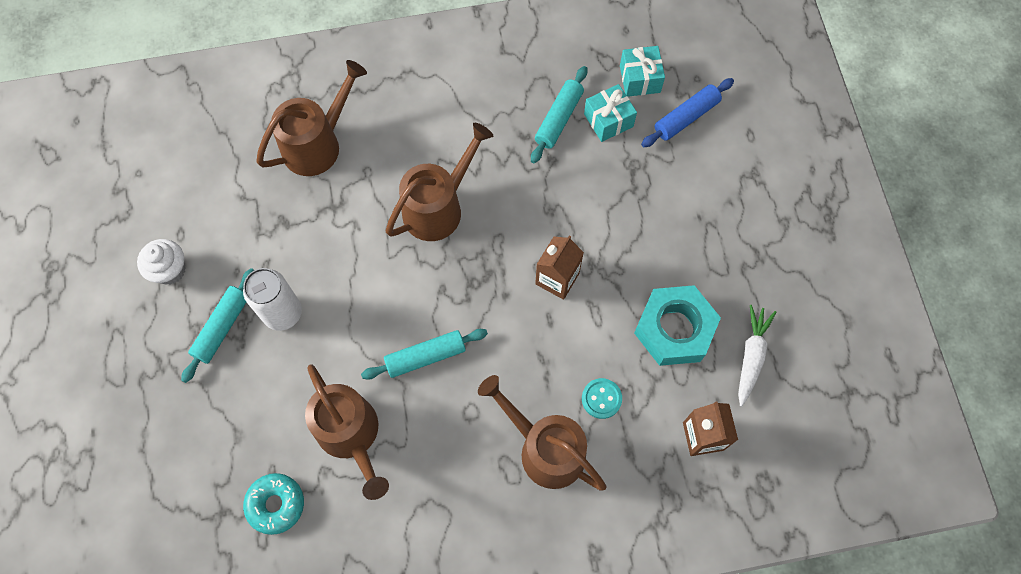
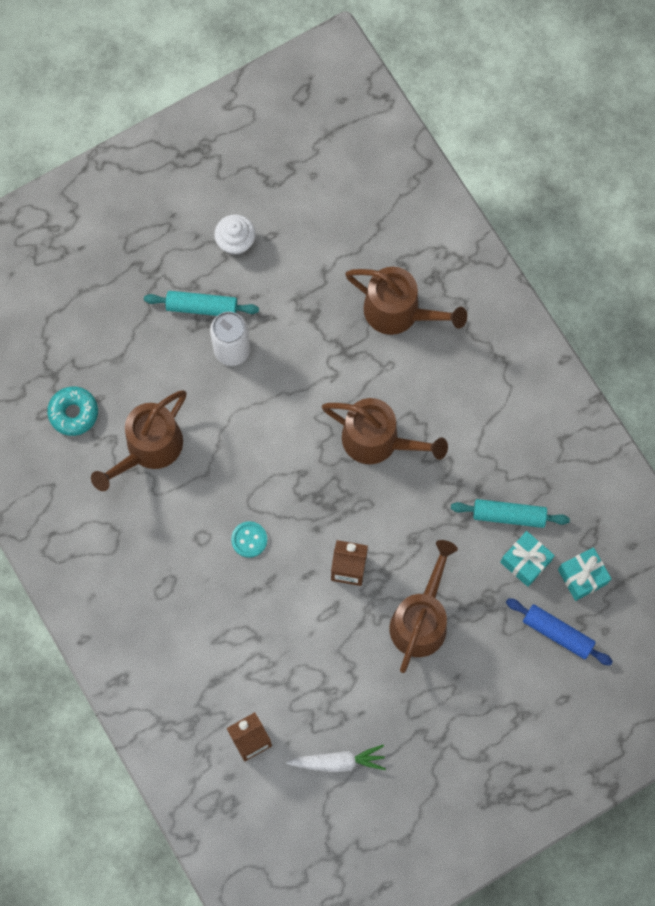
camera: 70 degrees right, 5 degrees up
turquoise rolling pin [361,329,488,380] -> none
brown watering can [478,375,606,490] -> brown watering can moved to [390,540,458,673]
turquoise button [582,378,622,419] -> turquoise button moved to [231,521,267,558]
turquoise nut [634,285,721,366] -> none

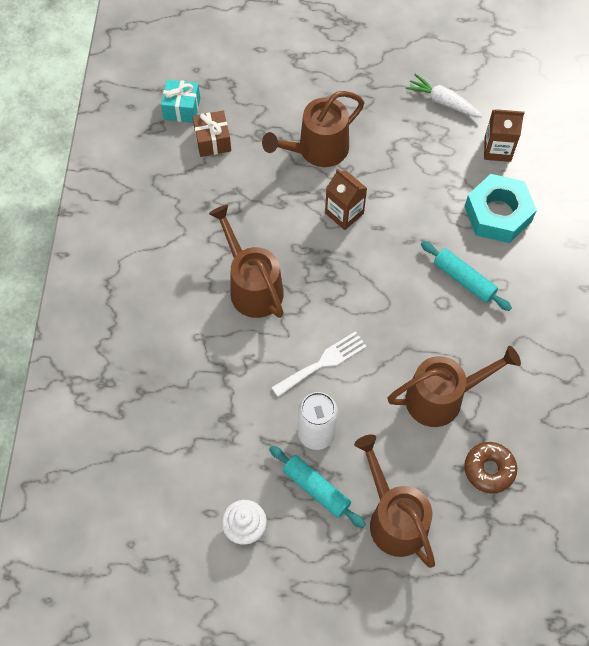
camera: 145 degrees left, 10 degrees down
turquoise donut [47,387,98,436] -> brown donut [464,442,517,493]
turquoise button [231,521,267,558] -> none
brown watering can [345,267,467,335] -> brown watering can moved to [354,434,435,568]
turquoise rolling pin [451,499,570,528] -> turquoise rolling pin moved to [421,241,512,311]
turquoise gift [500,531,555,587] -> brown gift [192,110,231,157]
blue rolling pin [506,598,613,666] -> none
none -> white fork [271,331,367,397]
none -> turquoise nut [465,174,537,243]

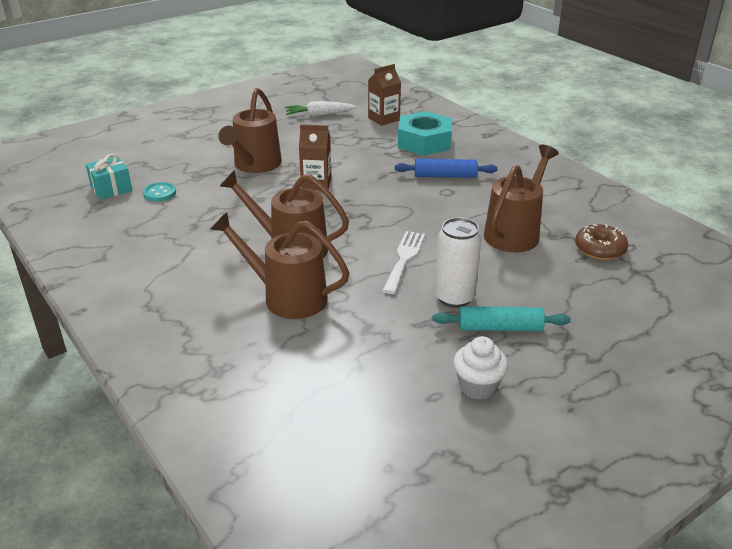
camera: 40 degrees left, 30 degrees down
brown gift [192,110,231,157] -> turquoise button [143,182,176,202]
brown watering can [354,434,435,568] -> brown watering can moved to [210,212,349,319]
turquoise rolling pin [421,241,512,311] -> blue rolling pin [395,159,498,178]

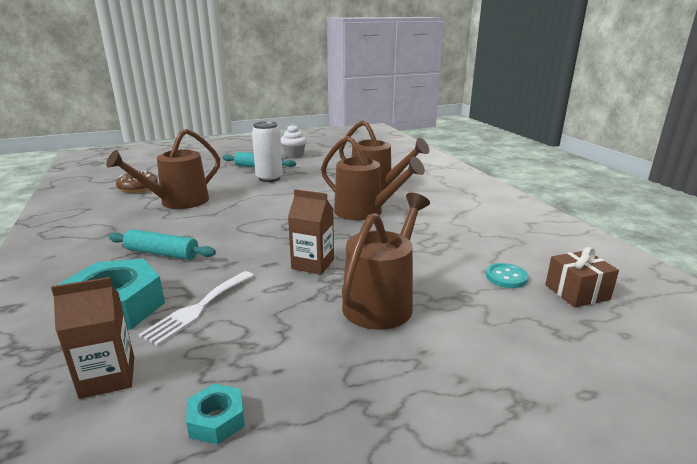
camera: 165 degrees left, 10 degrees down
turquoise gift [86,154,132,200] -> brown gift [545,247,619,307]
white carrot [285,101,357,116] -> turquoise nut [186,384,245,445]
white fork [382,231,425,294] -> white fork moved to [139,271,254,346]
blue rolling pin [395,159,498,178] -> turquoise rolling pin [108,229,216,260]

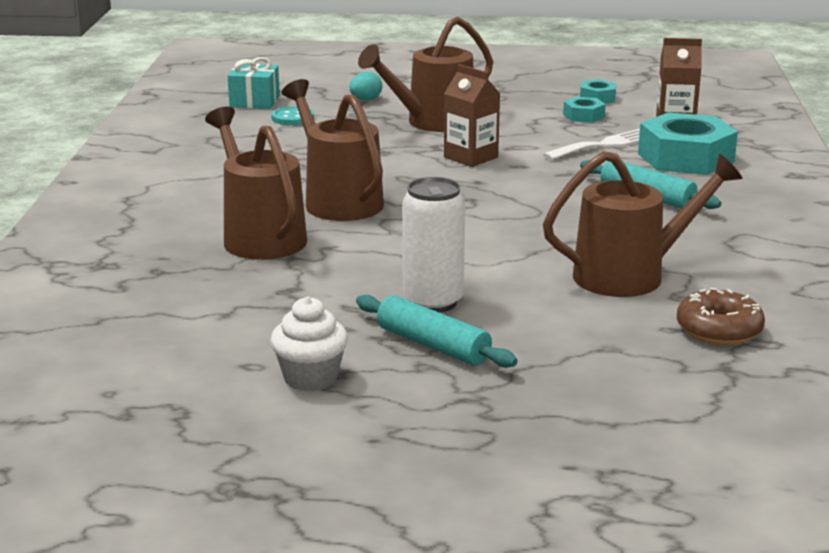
camera: 155 degrees left, 0 degrees up
brown gift [545,247,619,307] -> turquoise gift [228,57,280,109]
none -> turquoise egg [349,72,383,101]
none -> turquoise nut [563,97,606,123]

